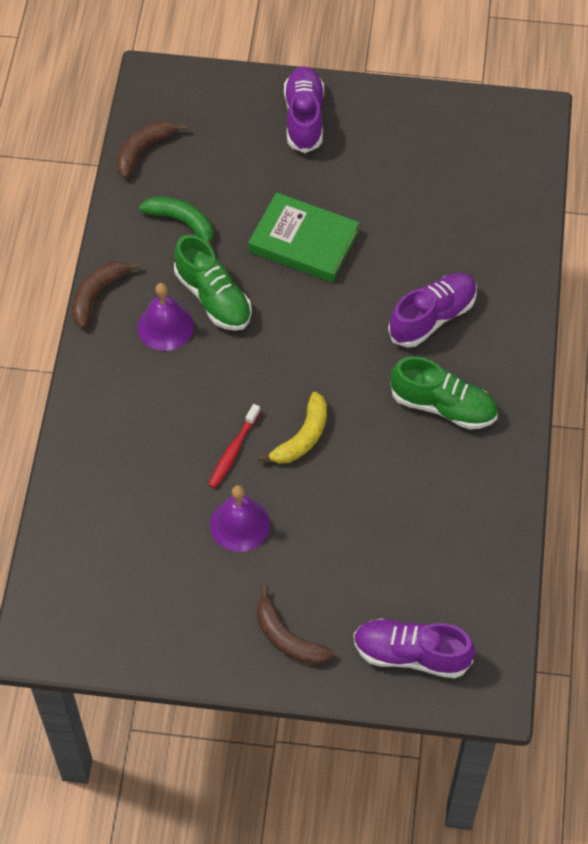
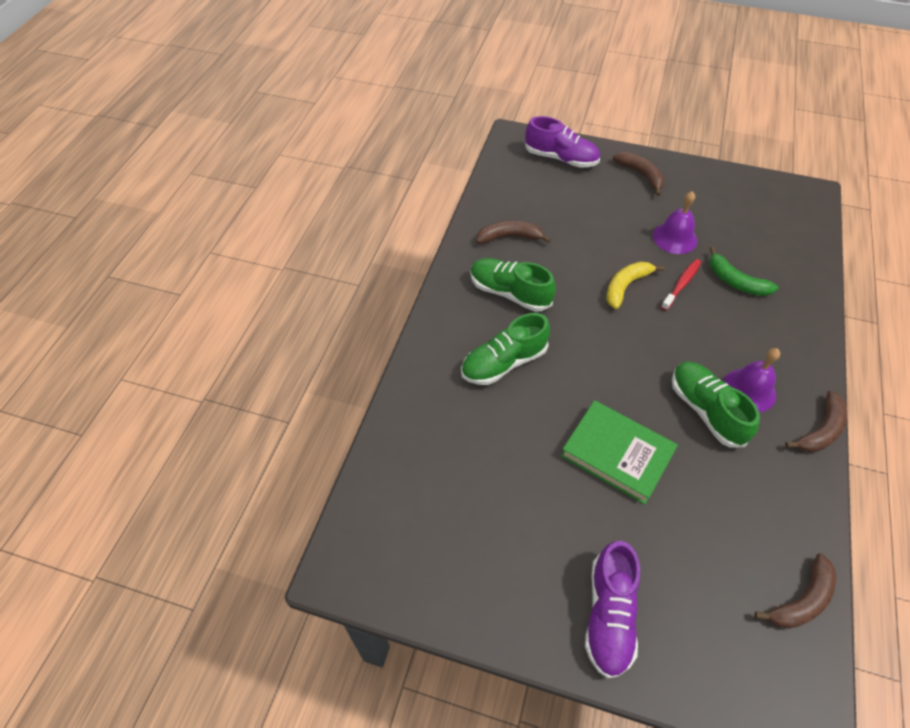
camera: 170 degrees left, 5 degrees down
green banana [139,197,213,249] -> green banana moved to [709,247,778,296]
purple shoe [388,273,477,347] -> green shoe [461,313,550,385]
none -> brown banana [476,220,551,243]

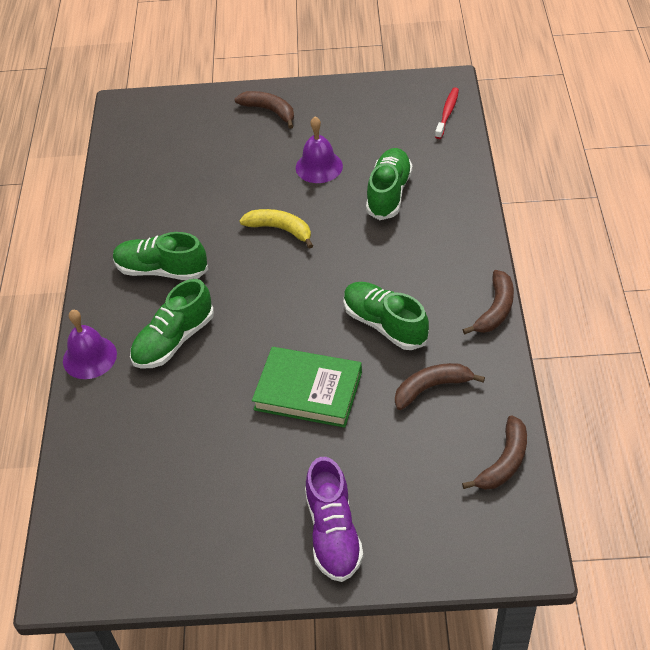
camera: 15 degrees left, 5 degrees down
brown banana [476,220,551,243] -> brown banana moved to [395,363,485,410]
purple shoe [525,116,600,168] -> none
yellow banana [606,261,664,309] -> yellow banana turned 90 degrees clockwise [239,209,313,249]
red toothbrush [661,259,701,311] -> red toothbrush moved to [435,88,459,139]
green banana [709,247,778,296] -> green shoe [366,148,413,220]
purple bell [724,348,780,412] -> purple bell moved to [63,310,117,379]

